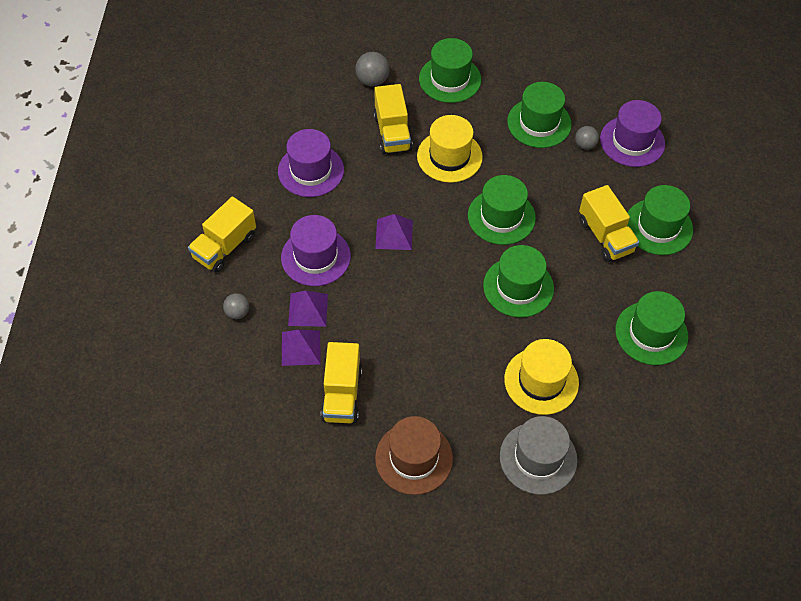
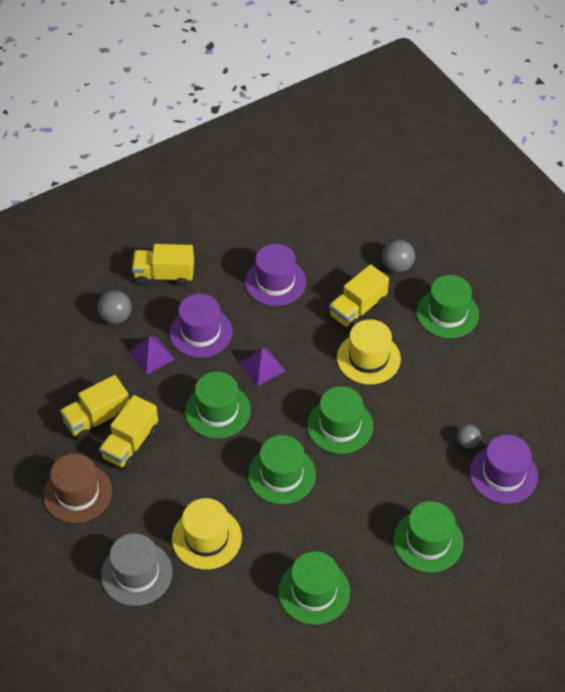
camera: 55 degrees right, 5 degrees down
grey ball [223,293,249,319] -> grey ball [97,290,131,324], size x1.50
purple pyramid [282,330,321,366] -> none
green hat [507,82,572,148] -> green hat moved to [185,372,251,438]
yellow truck [579,185,639,262] -> yellow truck moved to [99,395,158,469]

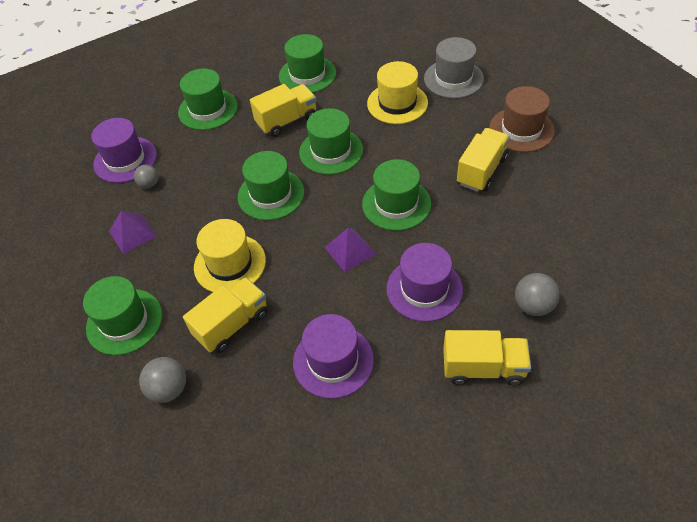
camera: 175 degrees left, 0 degrees up
yellow truck [60,375,129,440] -> yellow truck moved to [250,84,317,137]
purple pyramid [129,336,174,375] -> purple pyramid moved to [109,211,157,254]

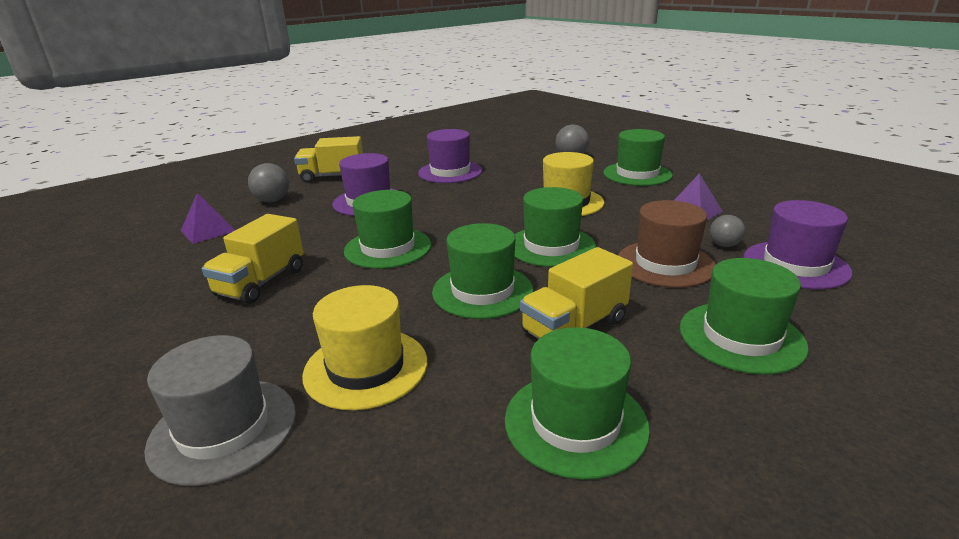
camera: 170 degrees right, 25 degrees down
yellow truck [183,277,268,353] -> none
purple pyramid [324,228,376,272] -> purple pyramid moved to [181,193,235,244]
brown hat [489,86,555,152] -> brown hat moved to [618,200,716,288]

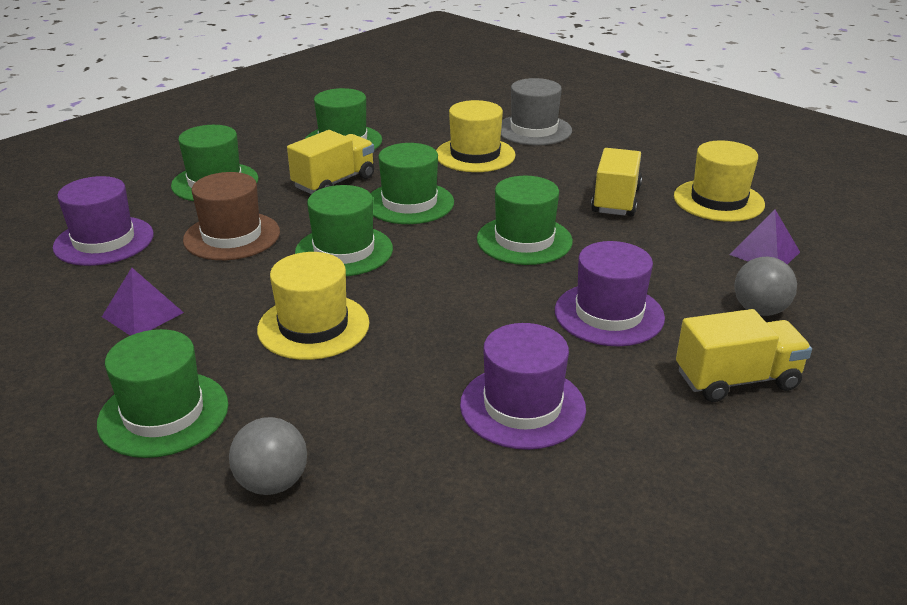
camera: 170 degrees right, 5 degrees up
grey ball [710,215,745,247] -> none
none -> yellow hat [674,140,765,222]

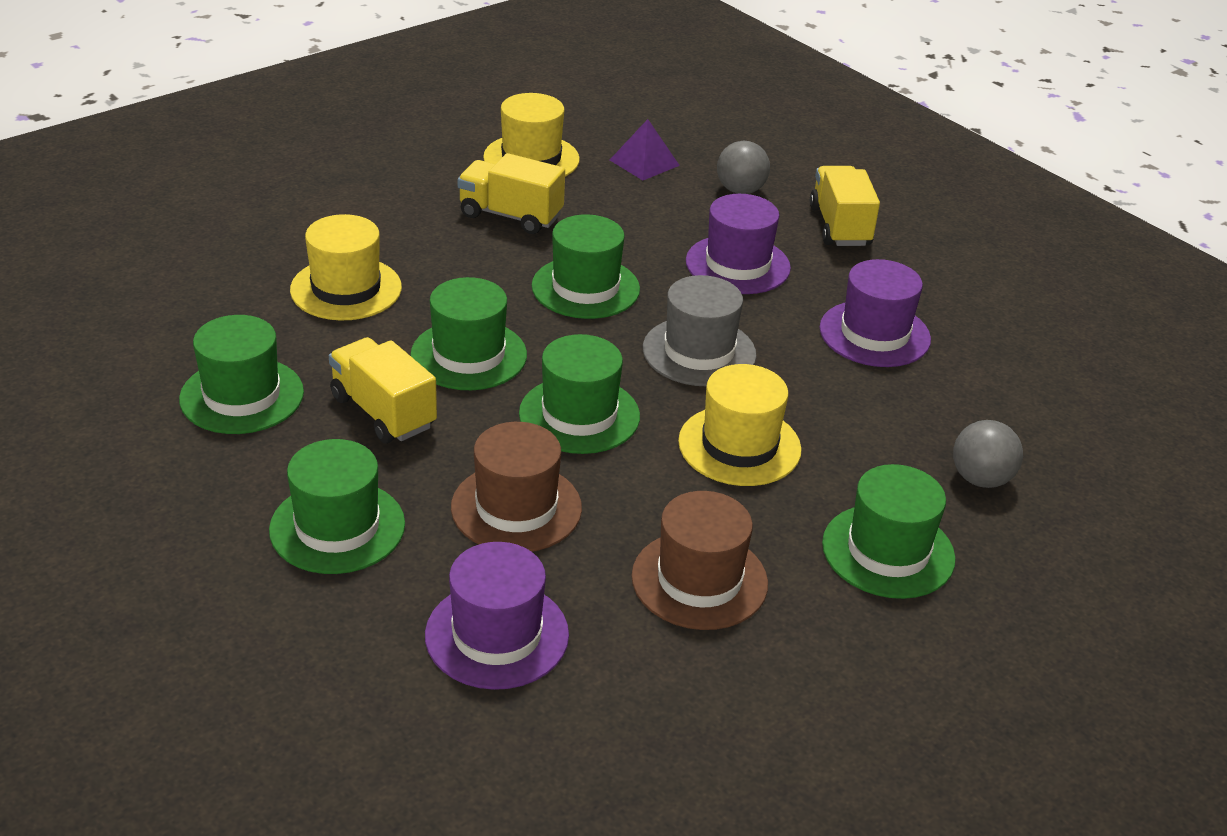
camera: 85 degrees left, 5 degrees up
purple pyramid [102,268,184,336] -> brown hat [631,491,768,630]
grey hat [501,78,572,145] -> grey hat moved to [643,275,756,386]

